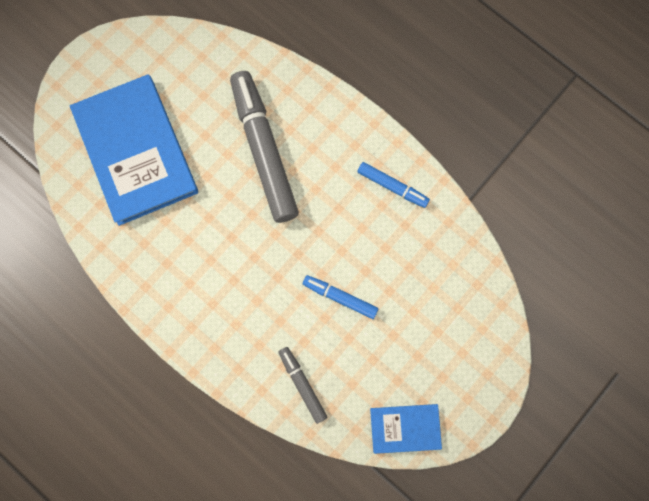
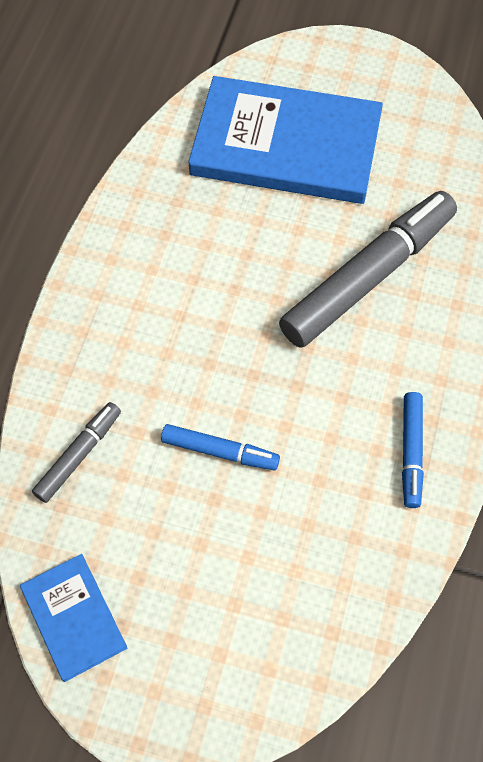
camera: 65 degrees right, 15 degrees down
blue book [70,74,198,226] -> blue book turned 60 degrees clockwise [188,76,383,204]
blue marker [303,275,379,319] -> blue marker turned 105 degrees clockwise [161,424,280,470]

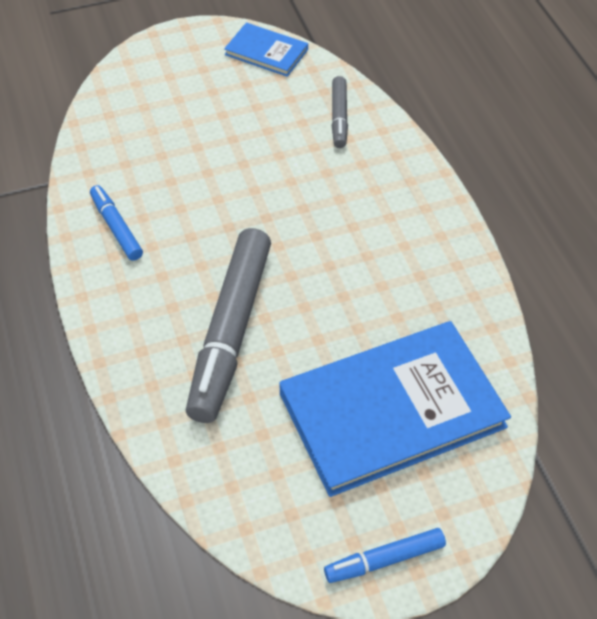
camera: 145 degrees right, 10 degrees down
blue marker [161,424,280,470] -> blue marker moved to [324,528,446,583]

